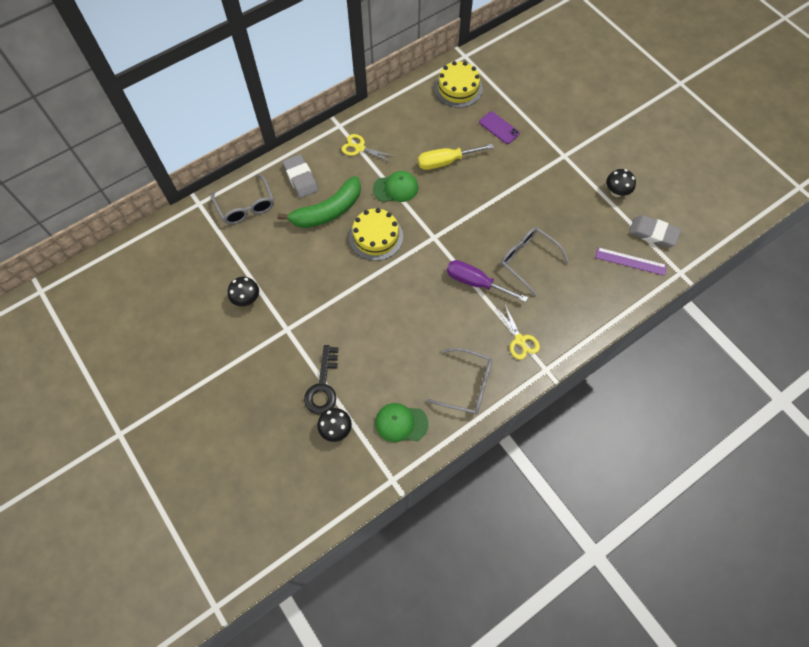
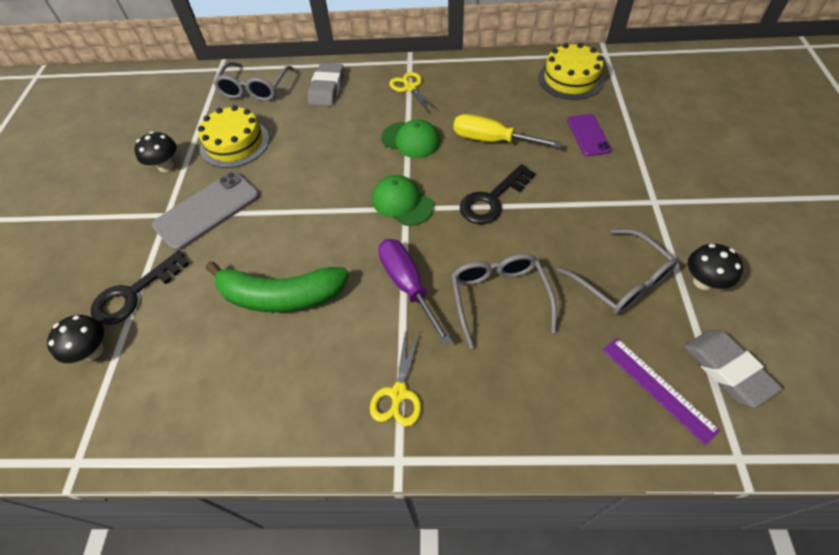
camera: 40 degrees right, 10 degrees down
green banana [277,176,361,228] -> green banana moved to [206,261,349,313]
yellow cake [349,208,403,261] -> yellow cake moved to [198,105,269,168]
green cap [375,403,429,442] -> green cap moved to [372,175,434,226]
grey glasses [427,348,492,415] -> grey glasses moved to [557,229,677,315]
none -> grey phone [152,172,260,251]
none -> black key [460,164,535,224]

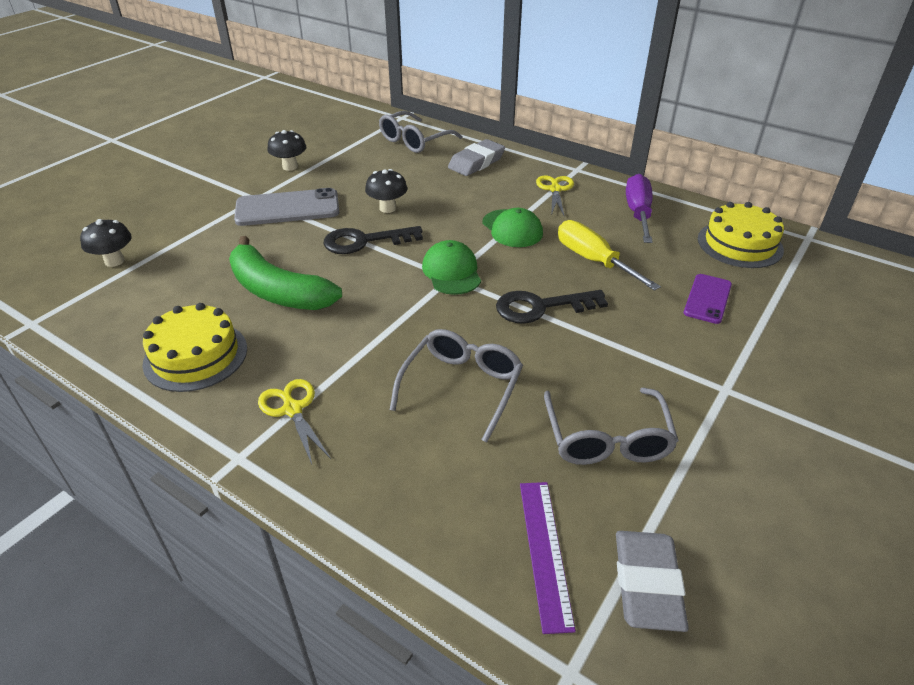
camera: 30 degrees right, 15 degrees down
black key [91,250,190,325] -> black key moved to [324,226,423,254]
yellow cake [198,105,269,168] -> yellow cake moved to [142,303,247,392]
yellow scissors [370,331,421,427] -> yellow scissors turned 105 degrees clockwise [258,379,331,464]
purple screwdriver [378,239,452,345] -> purple screwdriver moved to [626,174,653,243]
black mushroom [688,244,743,290] -> black mushroom moved to [365,169,407,213]

